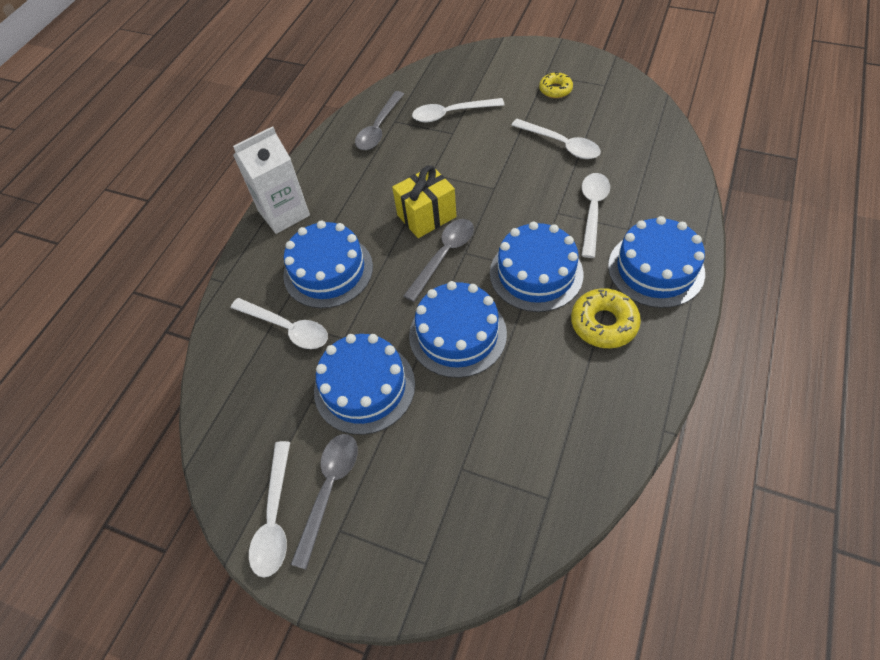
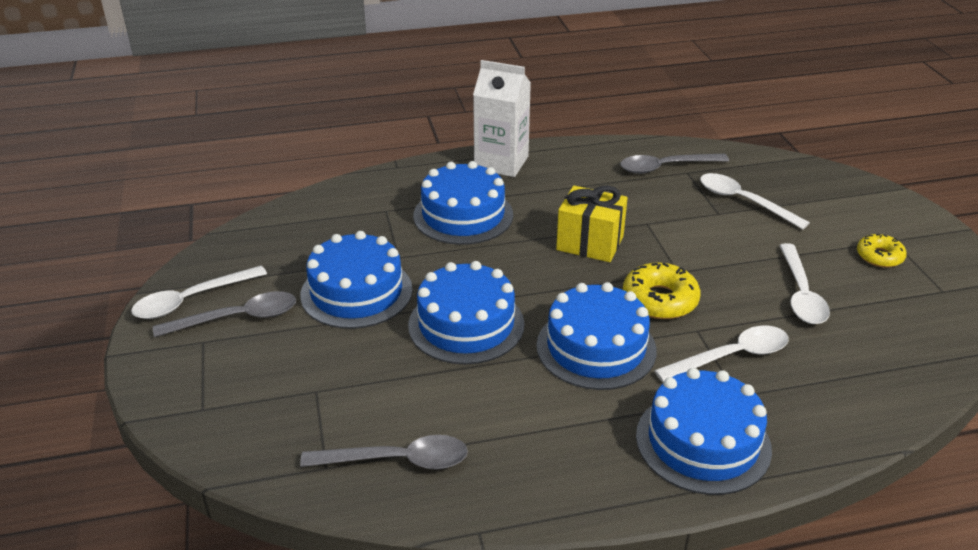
camera: 50 degrees right, 20 degrees down
white spoon [231,298,328,349] -> none
grey spoon [404,219,474,302] -> grey spoon moved to [300,435,468,469]
yellow donut [571,288,641,348] -> yellow donut moved to [623,262,701,319]

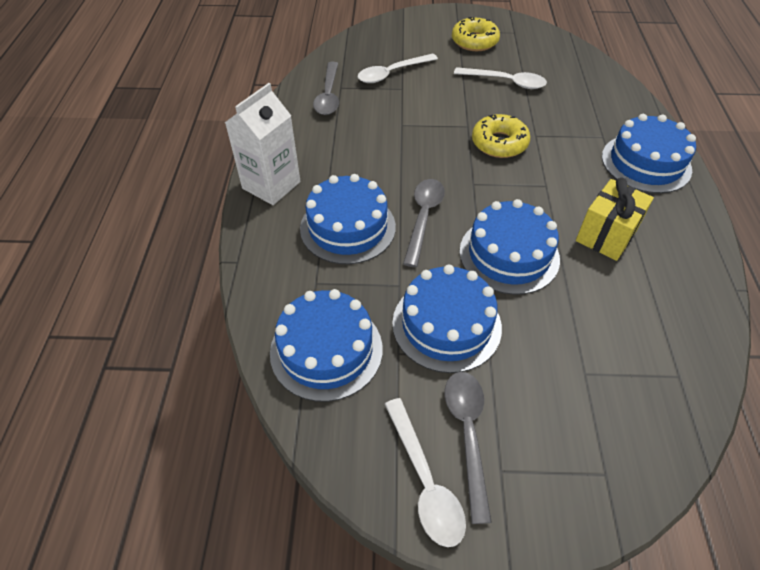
camera: 75 degrees left, 15 degrees up
grey spoon [300,435,468,469] -> grey spoon moved to [403,179,445,267]
blue cake [537,282,657,390] -> blue cake moved to [270,289,383,402]
yellow gift [556,185,628,262] -> yellow gift moved to [576,178,654,261]
white spoon [654,326,789,382] -> none
yellow donut [857,234,907,268] -> yellow donut [452,17,500,51], size x1.54

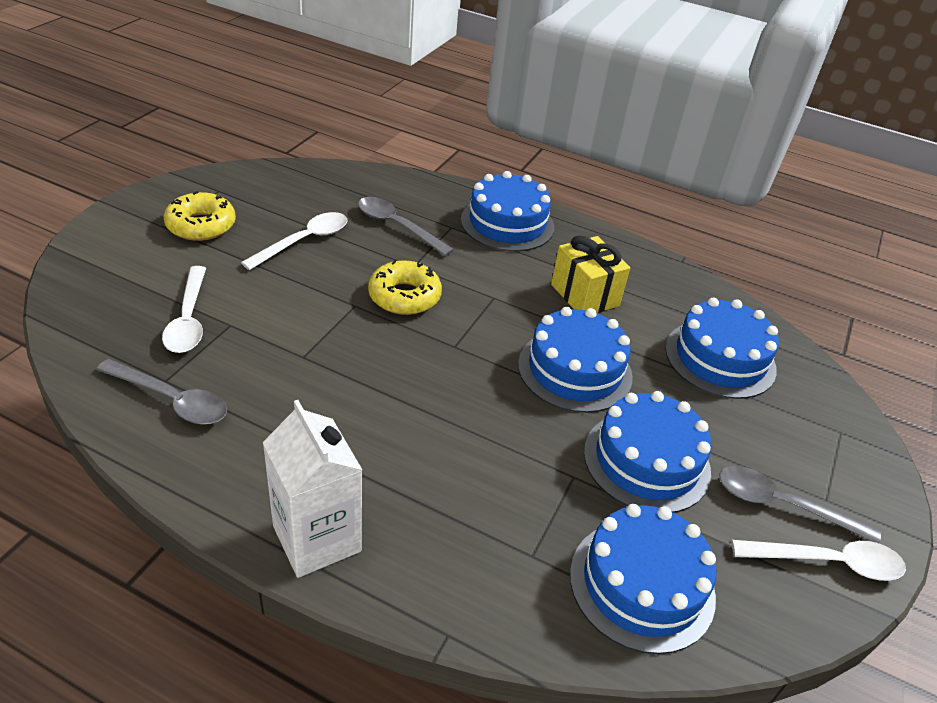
camera: 70 degrees left, 10 degrees down
blue cake [300,174,396,264] -> blue cake moved to [665,297,779,399]
grey spoon [403,179,445,267] -> grey spoon moved to [358,197,454,256]

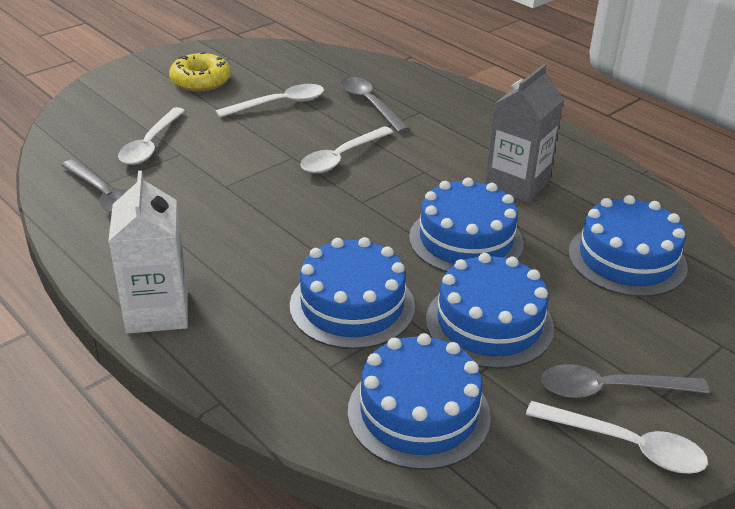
camera: 25 degrees right, 5 degrees down
yellow donut [368,260,442,315] -> white spoon [300,126,393,173]
blue cake [461,171,554,252] -> blue cake moved to [290,237,415,349]
yellow gift [551,235,630,313] -> grey carton [485,64,564,203]
grey spoon [719,466,881,543] -> grey spoon turned 45 degrees counterclockwise [541,364,709,398]

